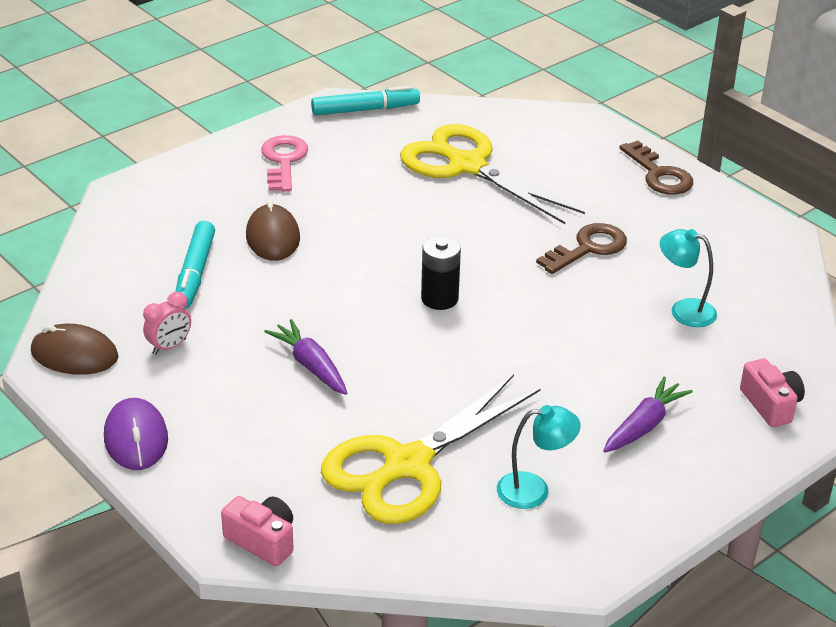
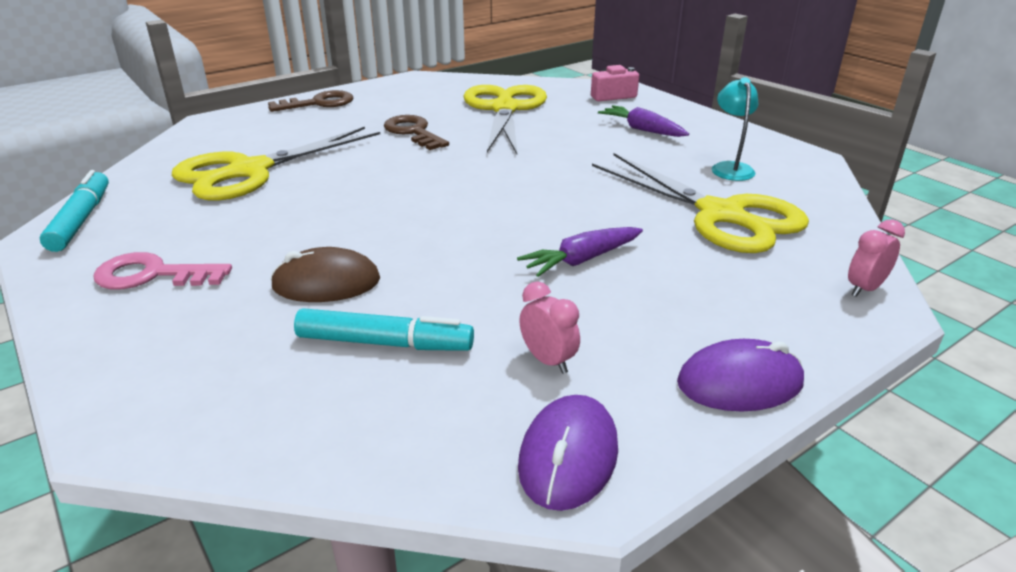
camera: 85 degrees left, 5 degrees down
brown mouse [31,324,119,375] -> purple mouse [518,395,618,511]
pink camera [221,496,294,566] -> pink clock [848,219,905,297]
black battery [421,236,461,310] -> none
turquoise lamp [660,229,717,327] -> yellow scissors [463,85,547,154]

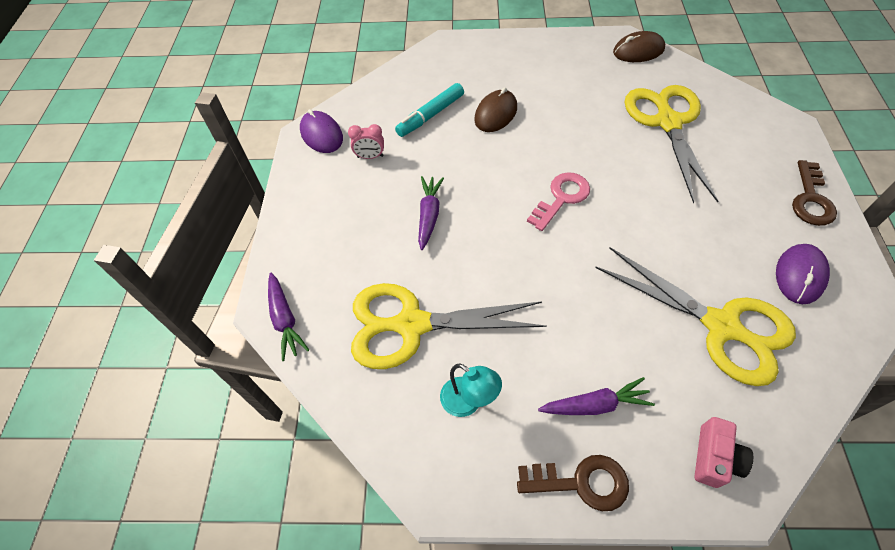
camera: 130 degrees right, 25 degrees up
turquoise marker [40,170,109,252] -> brown mouse [613,31,665,62]
pink key [93,252,232,289] -> pink key moved to [527,172,590,231]
brown key [384,115,449,150] -> brown key moved to [517,455,629,511]
purple mouse [677,339,804,412] -> purple mouse moved to [776,244,830,304]
pink clock [848,219,905,297] -> purple carrot [268,273,309,361]

